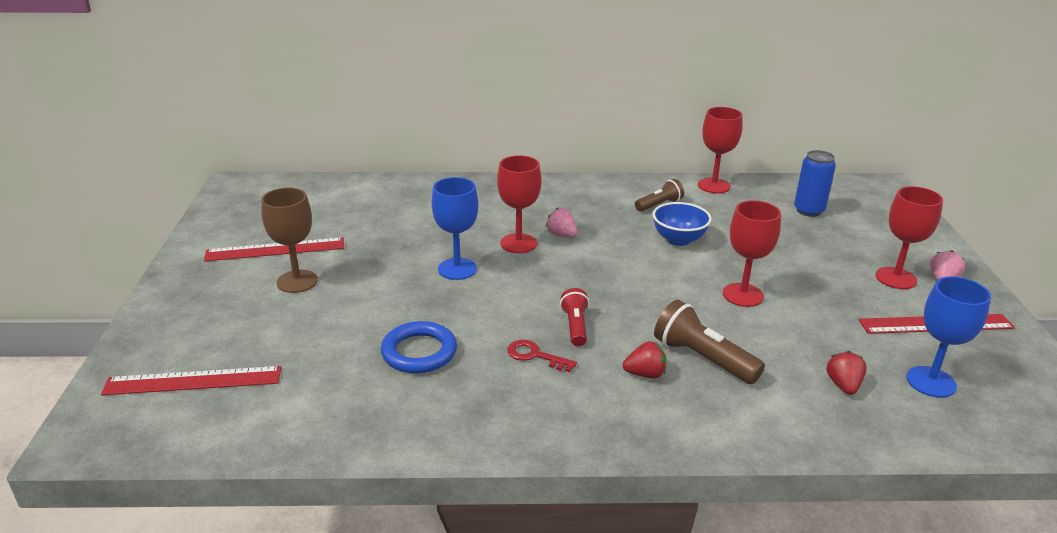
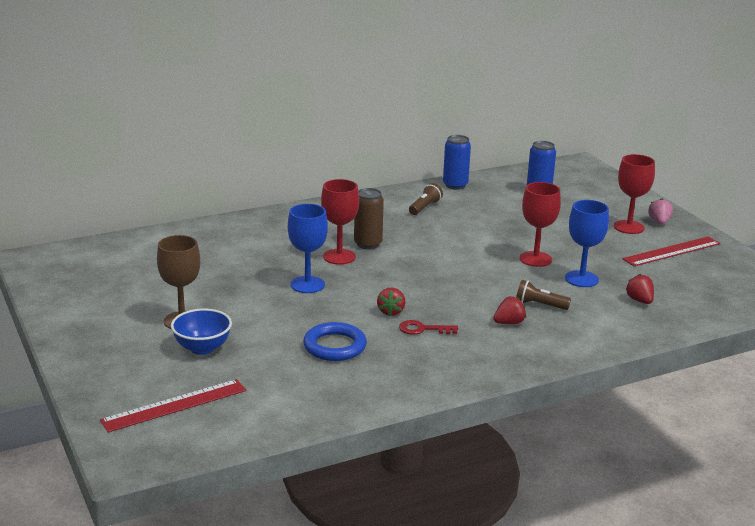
camera: 25 degrees left, 5 degrees down
red ruler [204,237,344,262] -> none
pink strawberry [545,208,577,237] -> brown can [354,188,384,249]
red flashlight [560,288,589,346] -> none
blue bowl [653,202,712,246] -> blue bowl moved to [171,309,232,355]
brown flashlight [654,300,765,384] -> brown flashlight [516,280,571,310], size x0.63
red goblet [698,107,743,194] -> blue can [443,135,471,190]
blue goblet [906,276,991,398] -> blue goblet moved to [565,200,609,287]
none -> red strawberry [377,288,406,316]

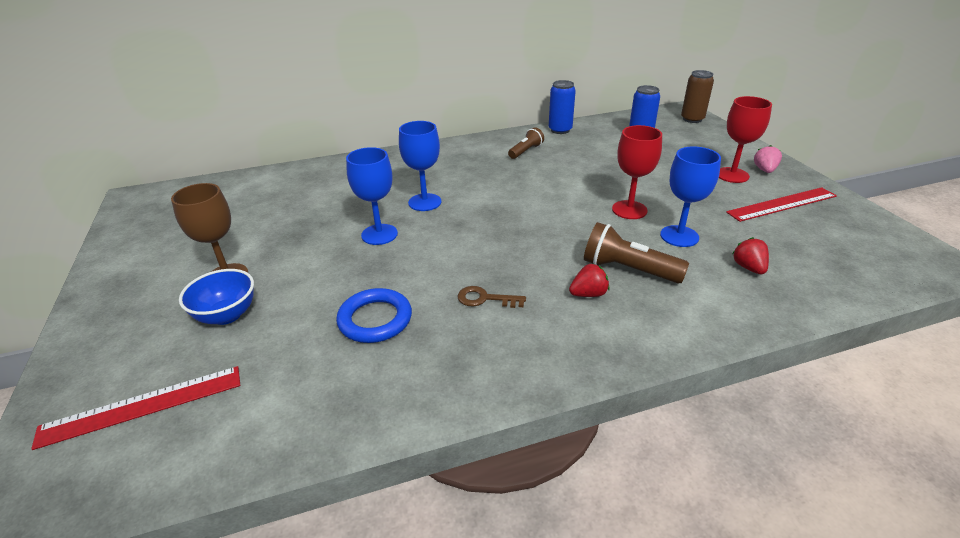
camera: 10 degrees right, 10 degrees up
red goblet [321,179,359,265] -> blue goblet [399,121,441,211]
brown can [354,188,384,249] -> brown can moved to [681,70,714,123]
red strawberry [377,288,406,316] -> none
red key [399,320,458,335] -> brown key [458,286,526,308]
brown flashlight [516,280,571,310] -> brown flashlight [584,222,689,283], size x1.59

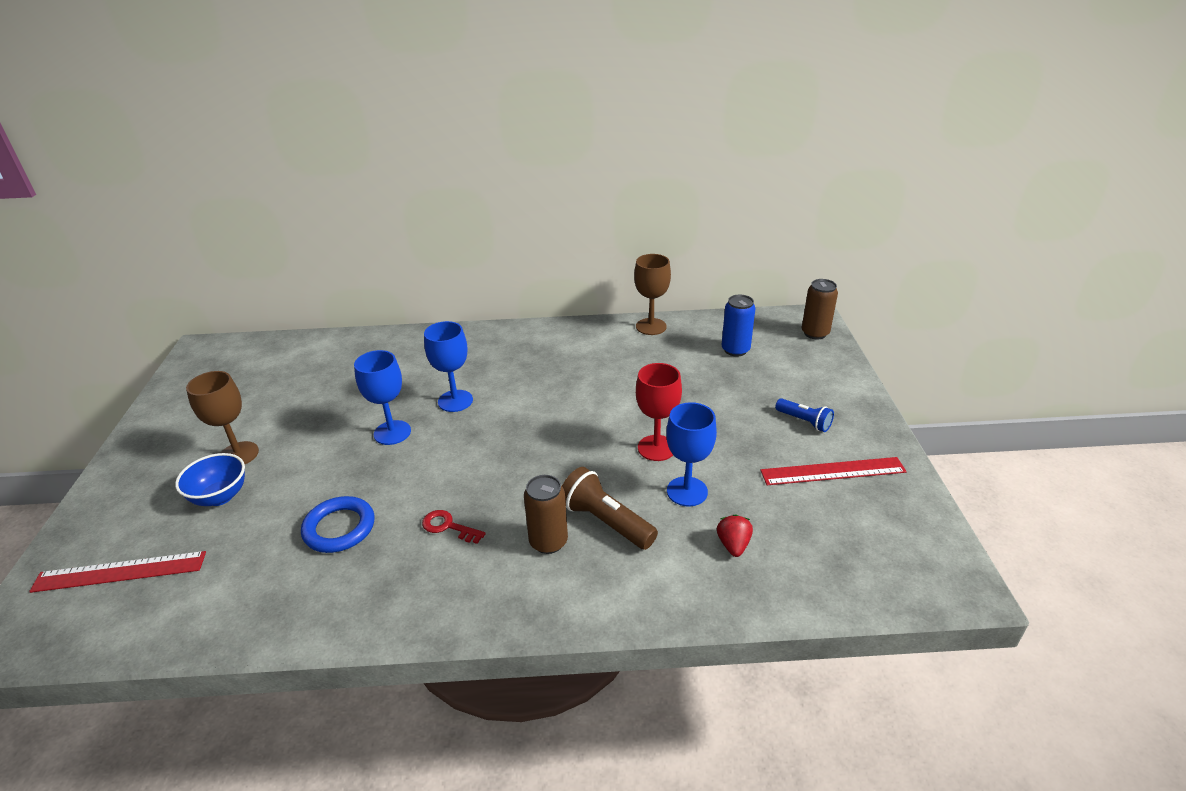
camera: 15 degrees right, 0 degrees up
brown key [458,286,526,308] -> red key [422,510,486,544]
brown flashlight [508,127,544,159] -> none
blue can [549,80,576,134] -> brown goblet [634,254,671,335]
red strawberry [569,264,609,297] -> brown can [524,475,568,554]
red goblet [719,96,772,183] -> blue flashlight [775,398,834,432]
pink strawberry [754,145,782,173] -> none

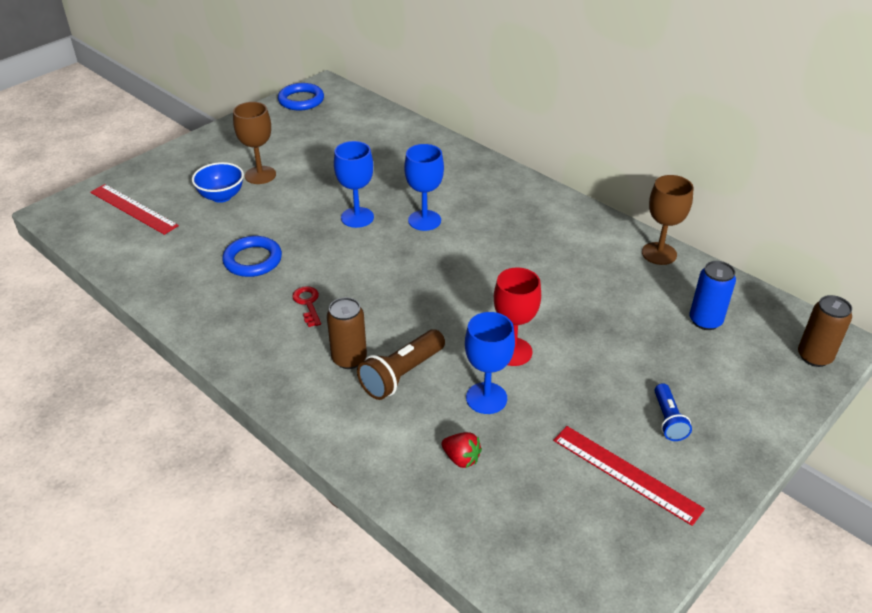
camera: 45 degrees right, 5 degrees up
brown flashlight [562,467,658,550] -> brown flashlight turned 135 degrees counterclockwise [357,329,445,400]
red strawberry [717,514,753,557] -> red strawberry turned 75 degrees clockwise [441,432,482,468]
none -> blue ring [278,83,324,111]

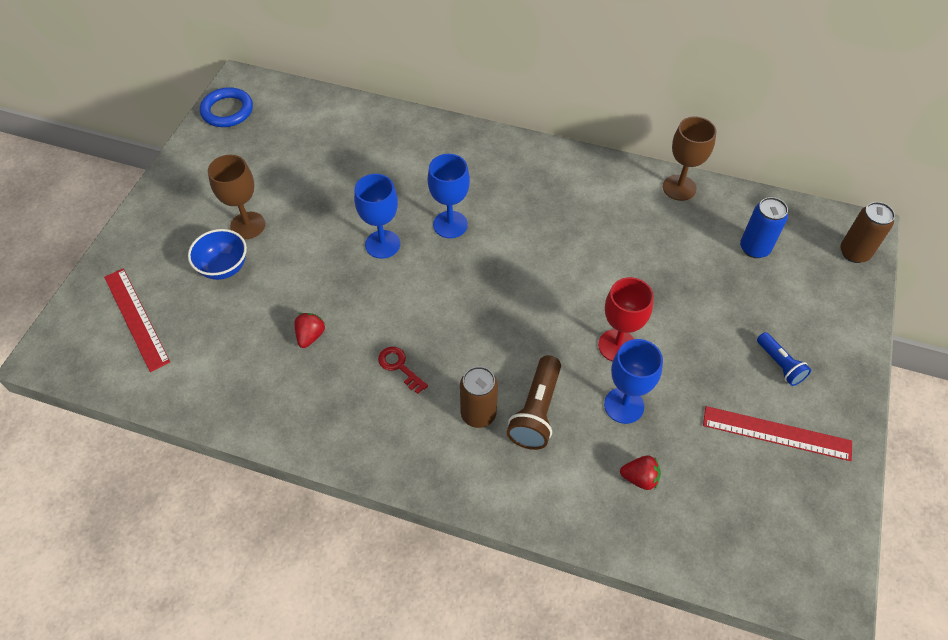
camera: 25 degrees left, 15 degrees up
red ruler [90,184,179,235] -> red ruler turned 45 degrees clockwise [104,268,170,372]
blue ring [222,236,282,277] -> red strawberry [294,313,325,348]

